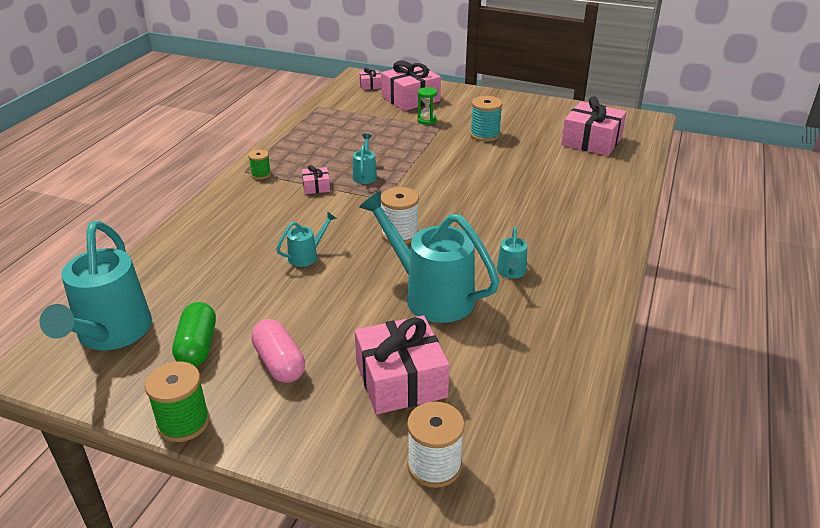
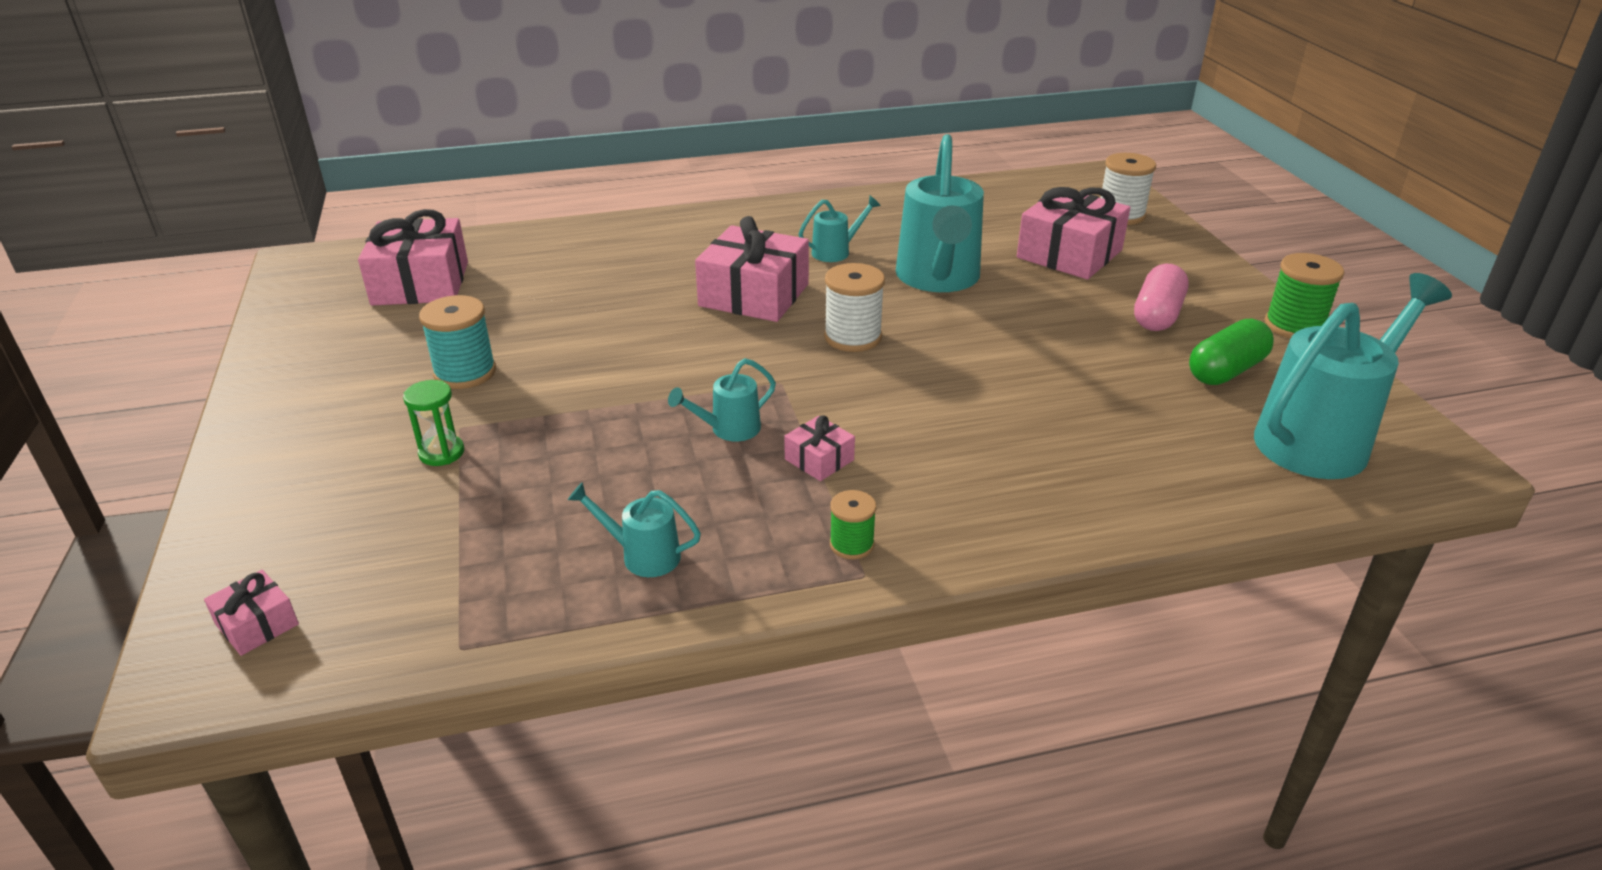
camera: 125 degrees left, 0 degrees up
turquoise watering can [276,211,337,267] -> turquoise watering can moved to [568,482,701,577]
pink gift [381,61,441,111] -> pink gift moved to [695,216,809,322]

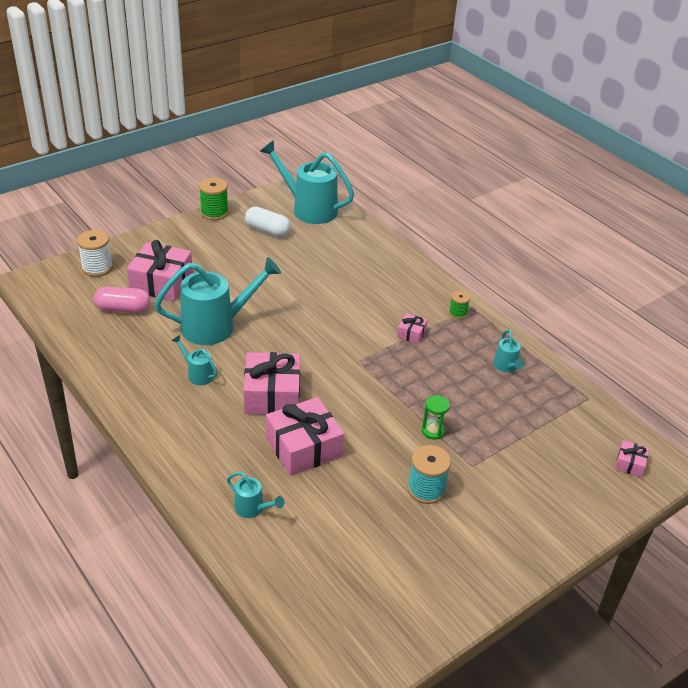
camera: 115 degrees left, 5 degrees up
pink gift [358,209,468,306] -> pink gift moved to [266,397,344,476]
green hourglass [403,380,464,466] -> green hourglass moved to [422,395,450,440]
turquoise watering can [668,358,776,441] -> turquoise watering can moved to [227,472,284,518]
white spool [824,263,885,352] -> none
pink capsule [1134,264,1188,331] -> pink capsule moved to [94,287,150,313]
green capsule [1189,319,1274,385] -> white capsule [245,207,291,237]

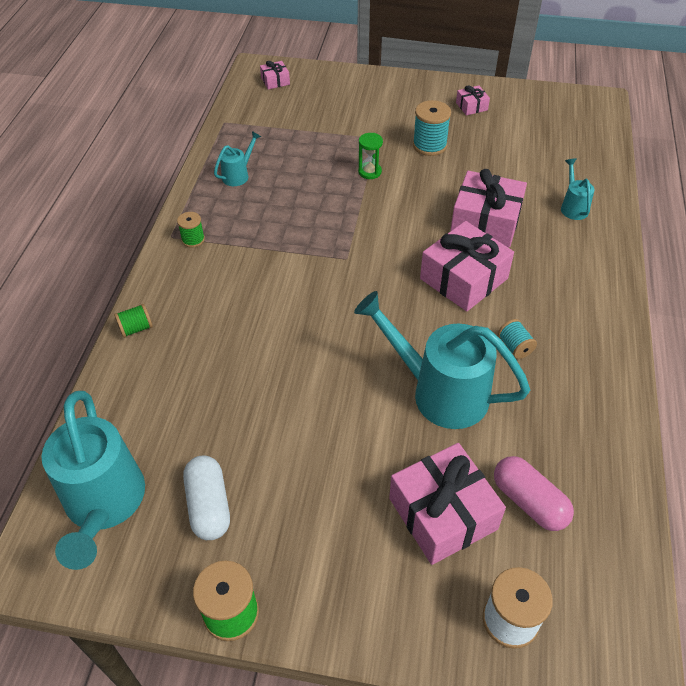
camera: 130 degrees left, 10 degrees up
turquoise watering can [171,335,218,385] -> turquoise spool [498,319,537,359]
pink gift [397,313,427,344] -> pink gift moved to [456,85,490,115]
none -> green spool [114,304,153,338]

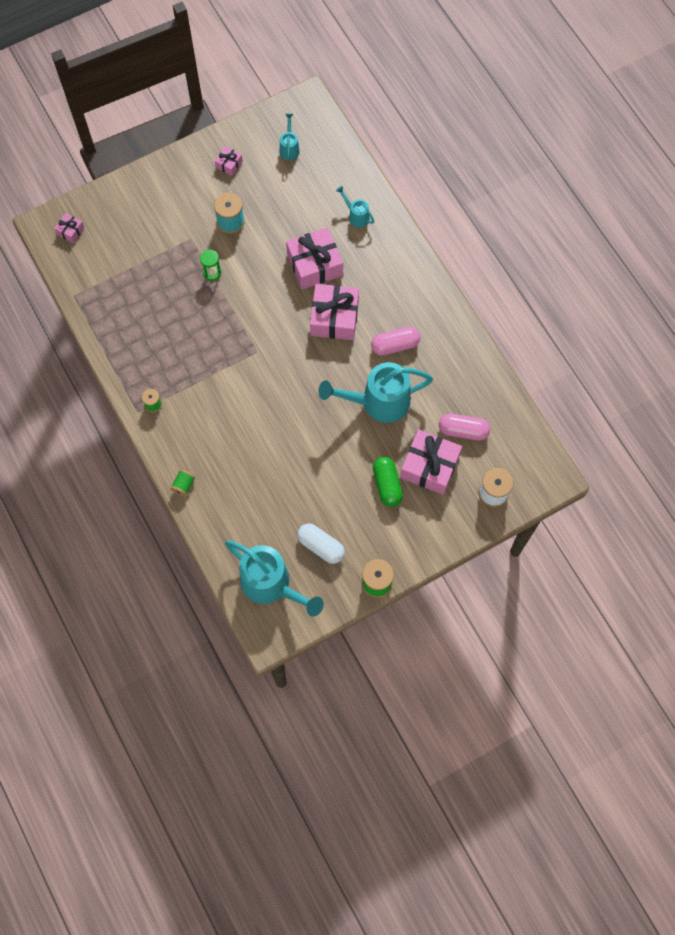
camera: 40 degrees left, 20 degrees up
turquoise watering can [214,131,261,186] -> turquoise watering can moved to [280,114,300,161]
turquoise spool [498,319,537,359] -> pink capsule [371,327,420,356]
none -> green capsule [373,457,403,507]

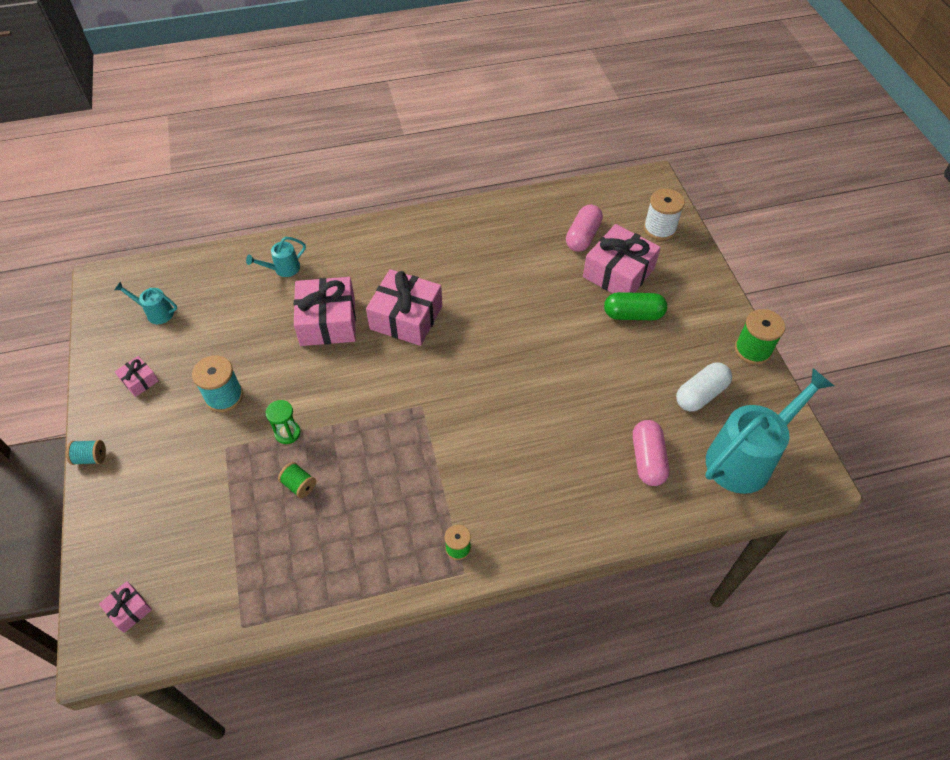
camera: 75 degrees left, 15 degrees down
green spool [170,470,195,496] -> green spool moved to [278,462,316,498]
turquoise watering can [318,362,433,423] -> none
pink capsule [371,327,420,356] -> pink capsule moved to [633,420,669,486]
none -> turquoise spool [66,440,106,465]

